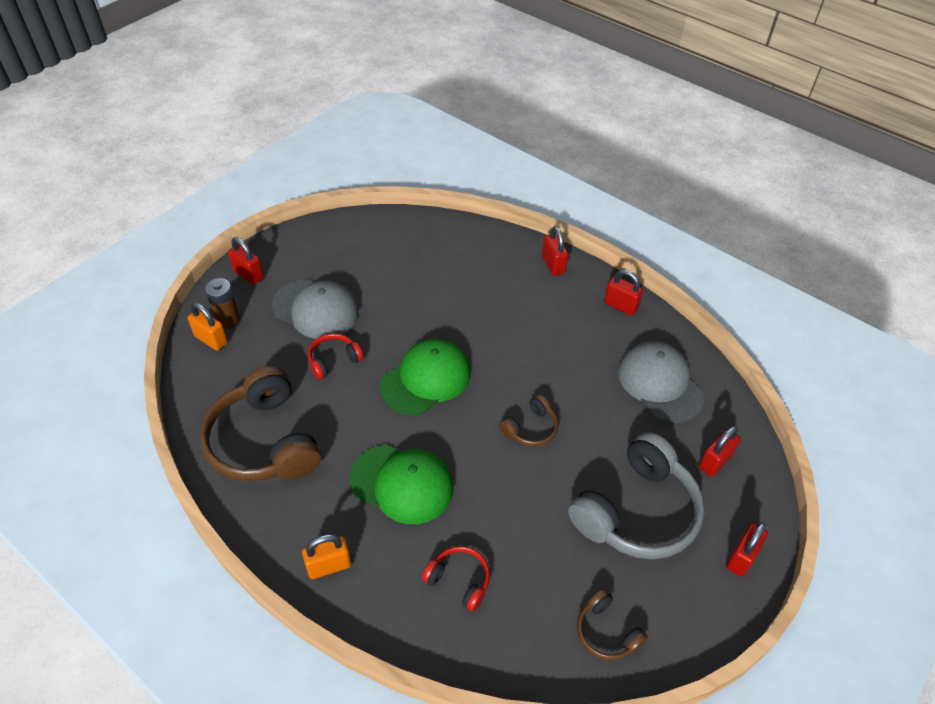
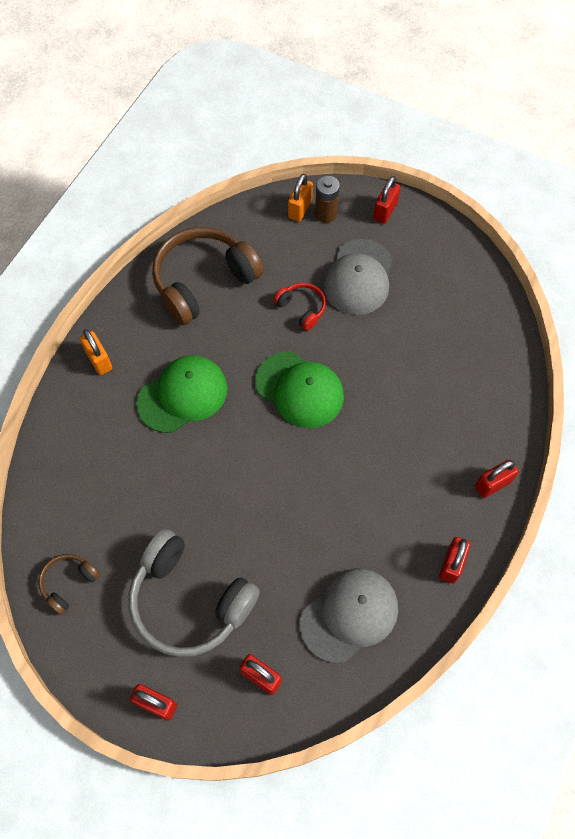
camera: 80 degrees right, 15 degrees up
green cap [349,444,453,524] -> green cap turned 135 degrees counterclockwise [136,355,227,433]
red headphones [422,546,490,611] -> none
brown headphones [499,395,558,447] -> none

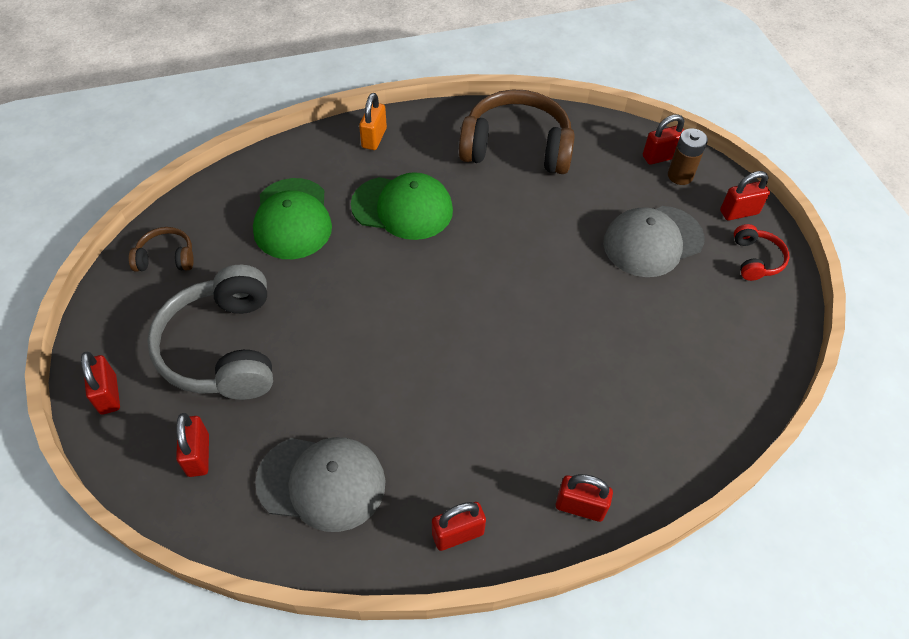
camera: 45 degrees right, 10 degrees down
green cap [255,352,344,428] -> green cap moved to [253,178,332,259]
red headphones [273,283,326,331] -> red headphones moved to [734,224,790,281]
orange padlock [288,174,313,222] -> red padlock [643,114,684,165]

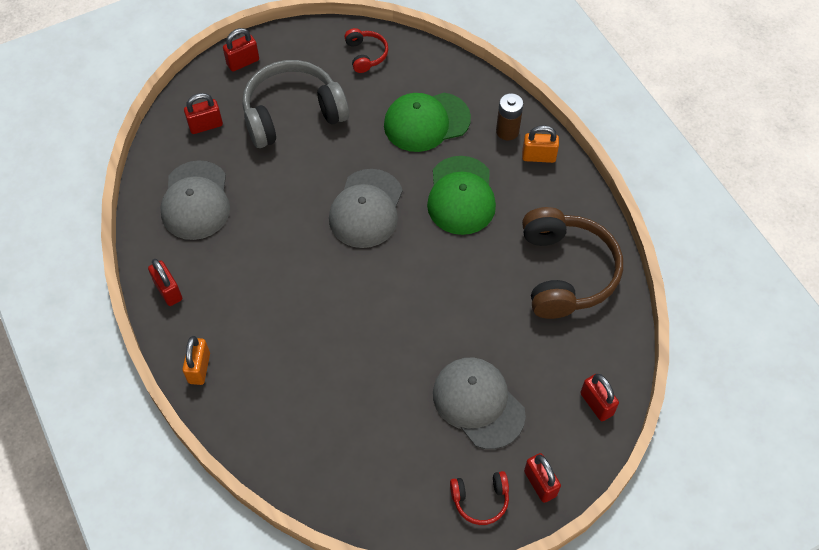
camera: 80 degrees right, 5 degrees up
brown headphones [129,227,194,271] -> red headphones [344,28,388,73]
red padlock [556,474,613,522] -> orange padlock [182,336,210,385]
brown battery [668,128,708,185] -> brown battery moved to [496,93,523,140]
none -> grey cap [329,169,403,248]

